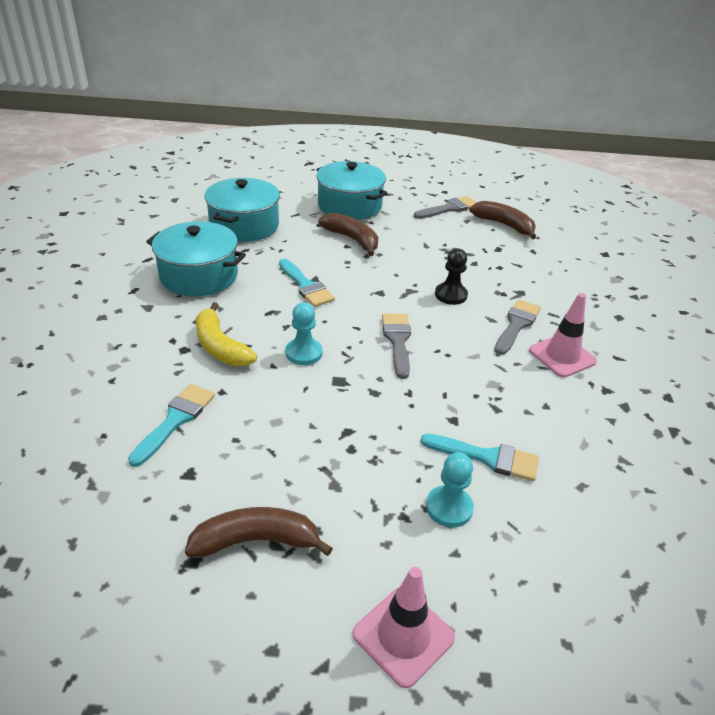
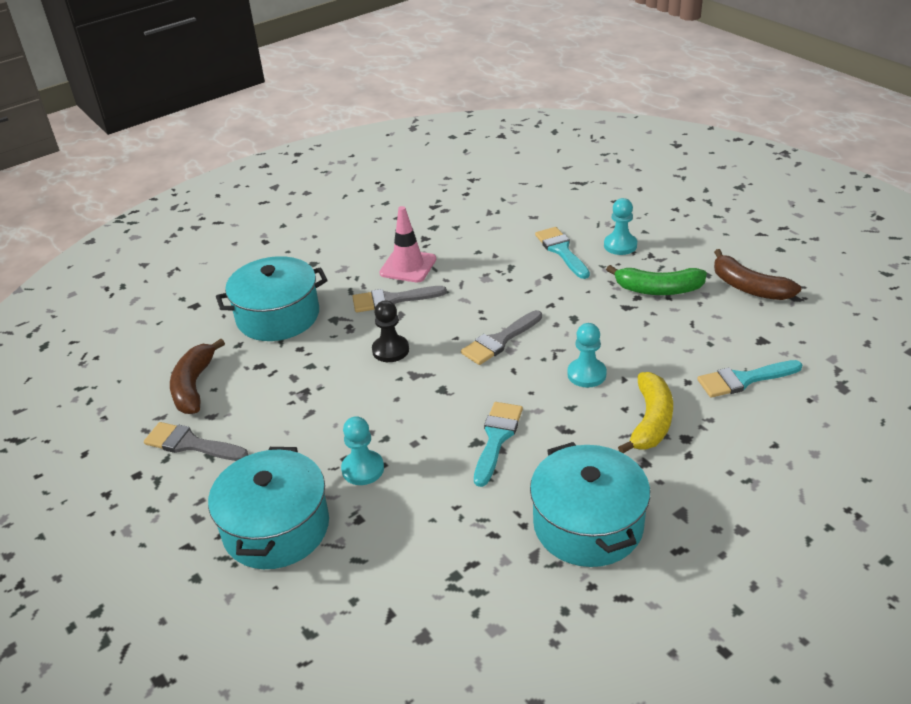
camera: 125 degrees left, 0 degrees up
turquoise pot [205,178,280,242] -> turquoise pot moved to [216,256,328,341]
brown banana [319,213,378,256] -> turquoise pawn [341,416,384,485]
pink traffic cone [353,567,455,688] -> none
none -> green banana [606,265,707,295]

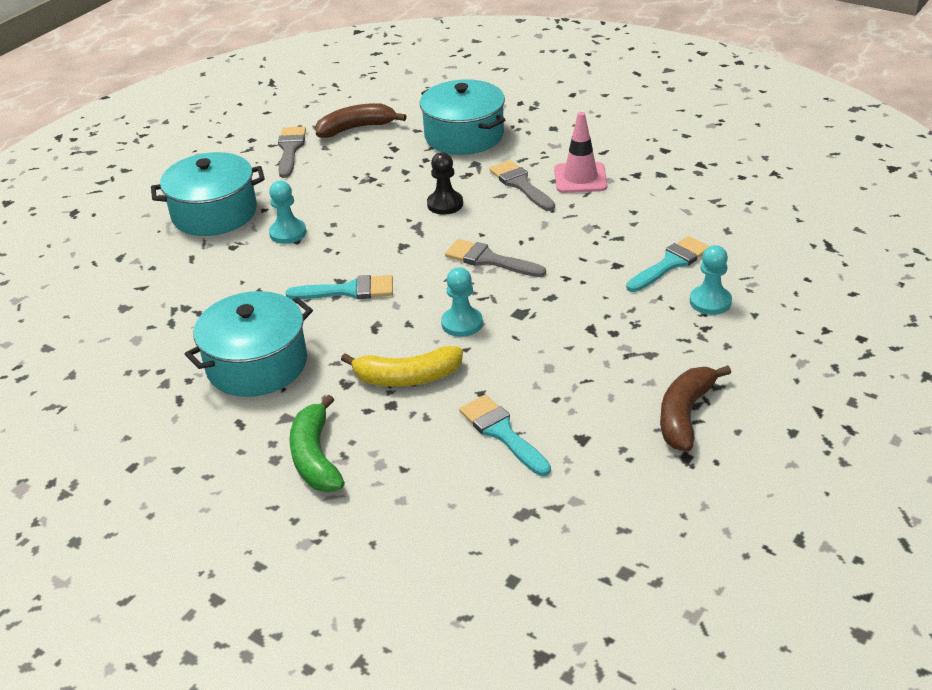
camera: 70 degrees right, 0 degrees up
green banana [606,265,707,295] -> green banana moved to [289,395,345,492]

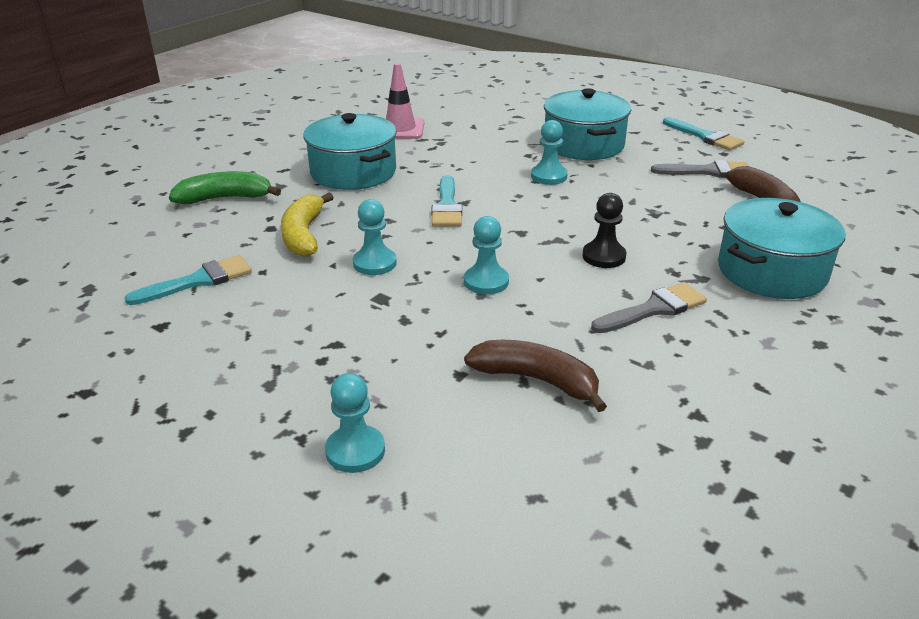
camera: 90 degrees right, 5 degrees down
grey brush [445,239,546,277] -> turquoise pawn [464,216,509,295]
pink traffic cone [554,112,608,193] -> pink traffic cone moved to [385,63,424,139]
turquoise brush [626,236,709,292] -> turquoise brush moved to [663,117,744,151]
brown banana [660,365,731,451] -> brown banana moved to [464,340,607,412]

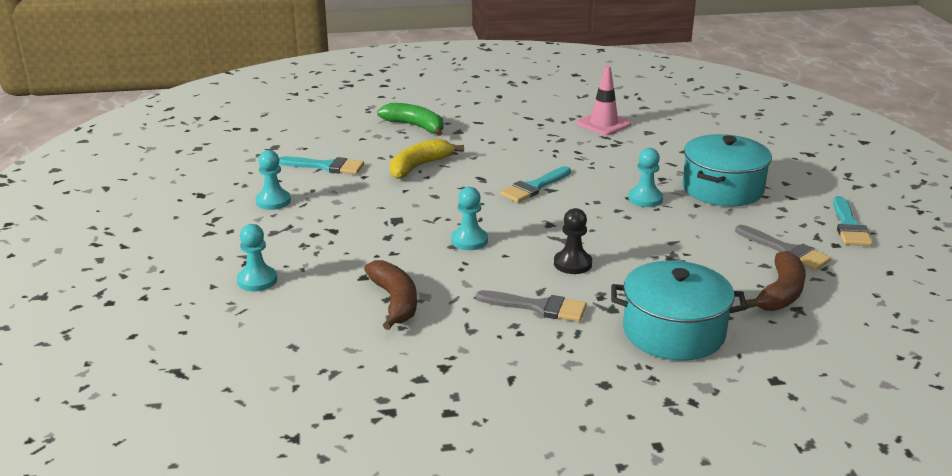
camera: 45 degrees right, 5 degrees down
turquoise pot [303,113,397,190] -> none
turquoise pawn [353,199,397,275] -> turquoise pawn moved to [255,150,291,210]

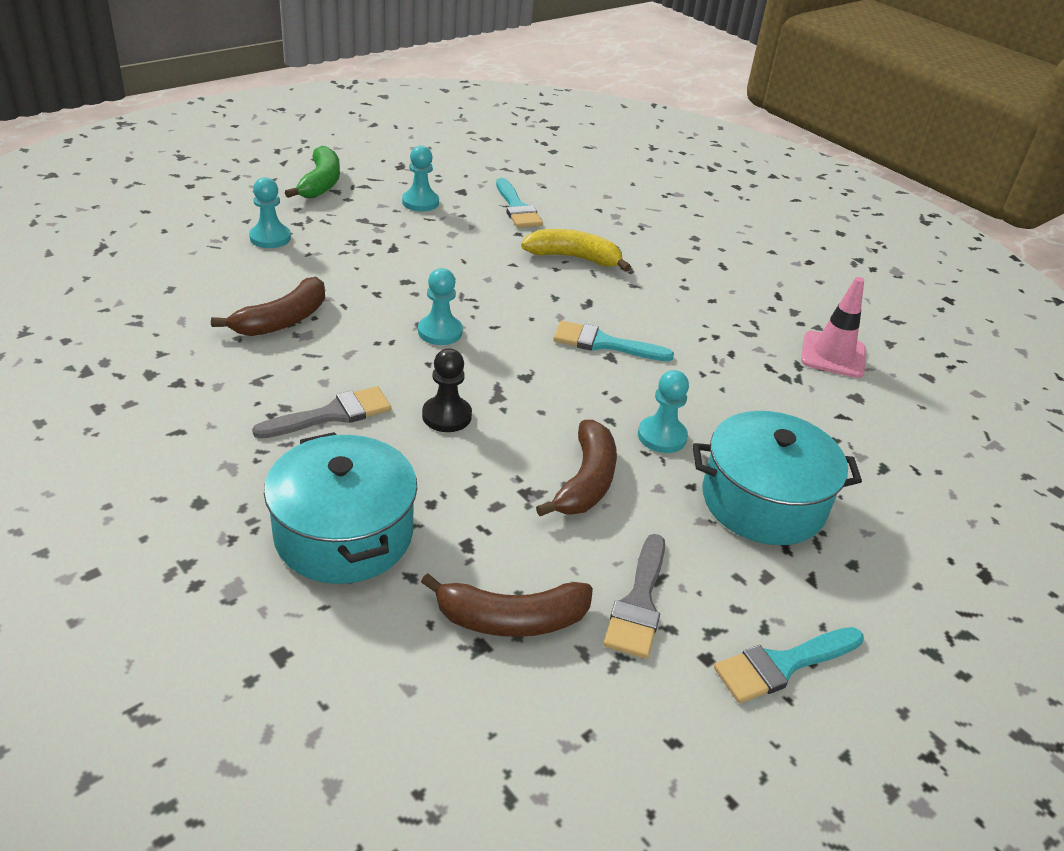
camera: 55 degrees right, 10 degrees up
green banana [377,103,444,136] -> green banana moved to [285,146,340,198]
grey brush [476,290,587,322] -> grey brush turned 105 degrees counterclockwise [252,386,391,439]
none -> brown banana [536,420,617,516]

